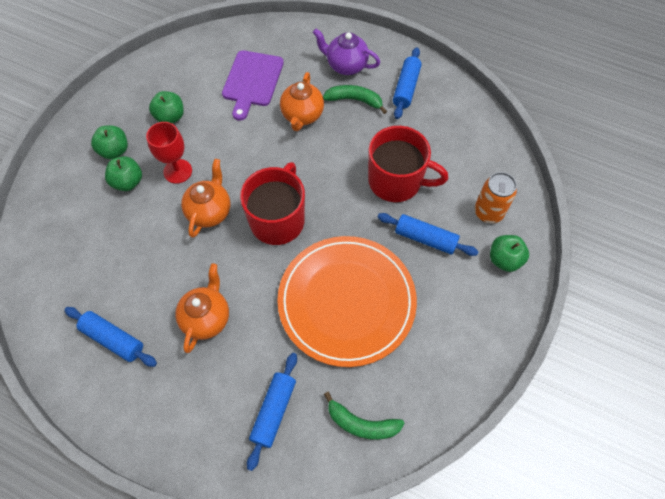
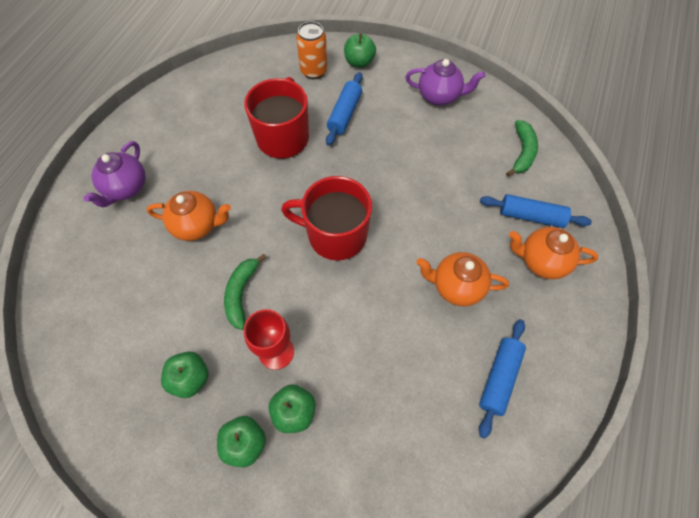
camera: 95 degrees left, 0 degrees up
orange teapot [181,159,230,238] -> orange teapot moved to [509,227,598,279]
purple cutting board [222,50,284,121] -> none
orange plate [277,236,417,367] -> none
green banana [323,85,387,114] -> green banana moved to [224,254,267,330]
blue rolling pin [393,47,422,119] -> none
none -> purple teapot [406,59,485,106]

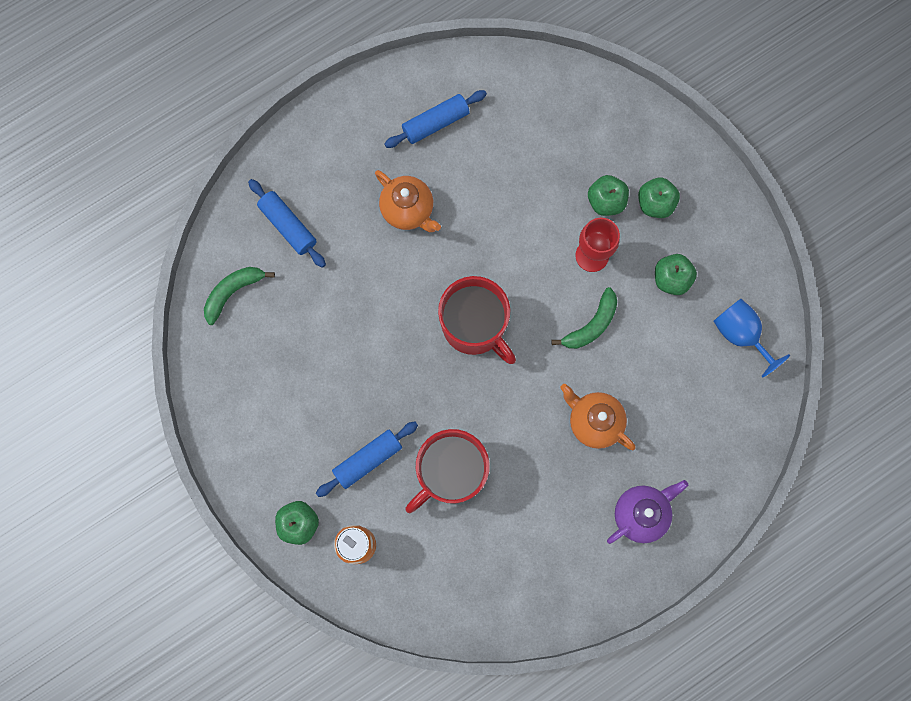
camera: 145 degrees left, 15 degrees up
purple teapot [406,59,485,106] -> none
orange teapot [509,227,598,279] -> none
none -> blue goblet [713,299,790,378]

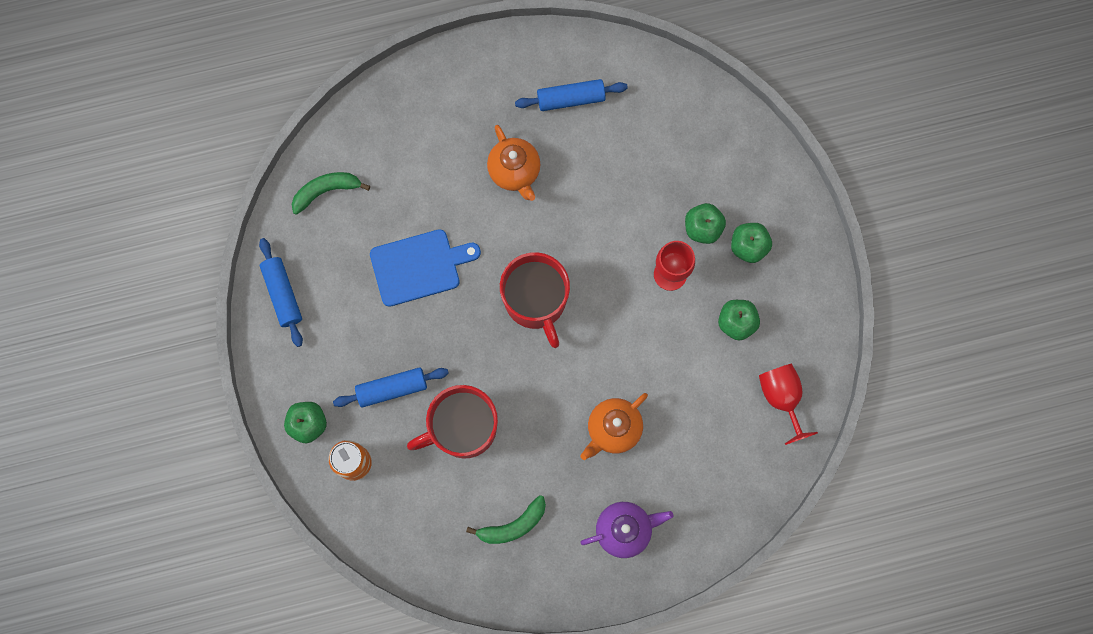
camera: 20 degrees right, 0 degrees up
blue rolling pin [248,179,326,268] -> blue rolling pin moved to [259,238,303,347]
green banana [551,287,617,349] -> green banana moved to [466,495,546,544]
orange teapot [560,384,636,450] -> orange teapot turned 105 degrees counterclockwise [580,393,648,460]
blue goblet [713,299,790,378] -> red goblet [759,363,818,445]
none -> blue cutting board [370,229,481,307]

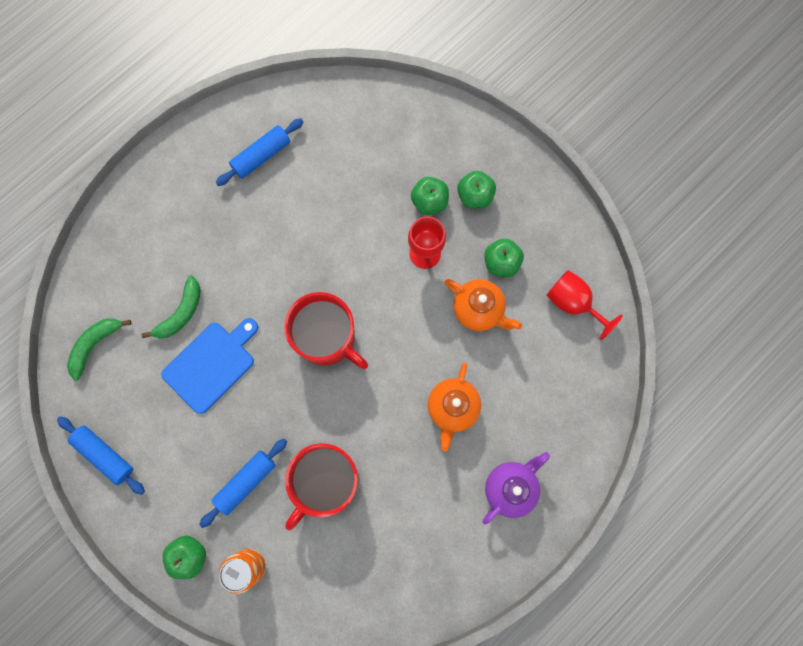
camera: 30 degrees left, 0 degrees up
green banana [466,495,546,544] -> green banana moved to [141,275,201,338]
orange teapot [487,125,540,201] -> orange teapot moved to [444,279,522,331]

